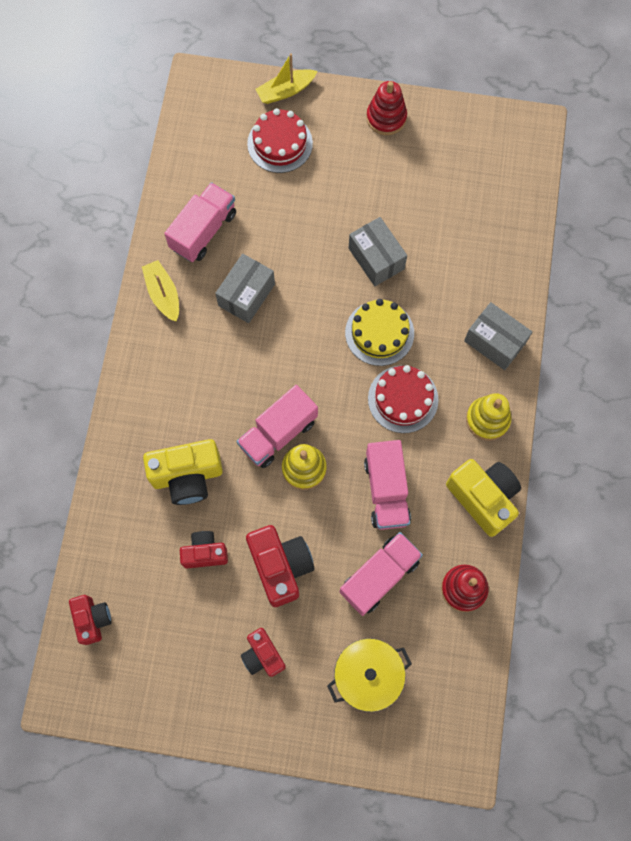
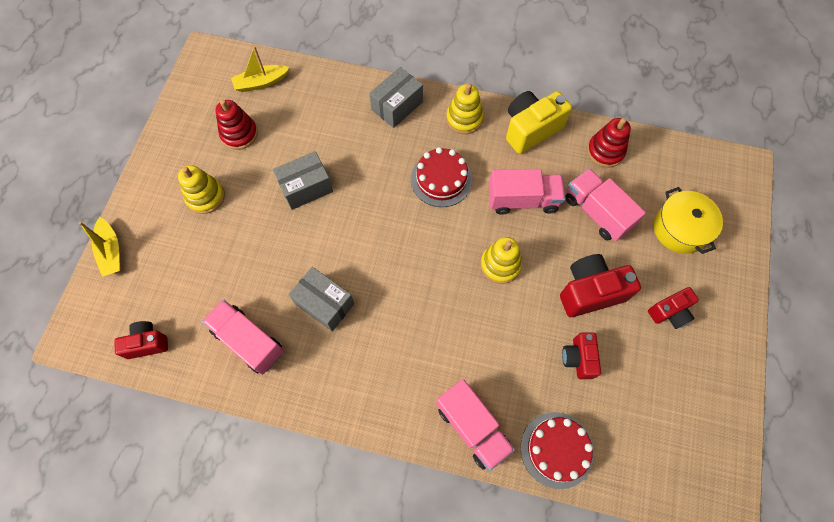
camera: 85 degrees left, 5 degrees down
red camera [69,595,112,645] -> red camera moved to [114,321,168,359]
yellow boat [142,260,179,322] -> yellow boat moved to [231,46,290,92]
yellow camera [143,439,223,505] -> none
pink truck [237,385,318,468] -> pink truck moved to [436,379,515,471]
red cake [247,108,313,173] -> red cake moved to [520,412,594,489]
yellow cake [345,299,414,366] -> none
red stacking toy [367,81,407,135] -> red stacking toy moved to [215,100,258,150]
none -> yellow stacking toy [178,165,225,214]

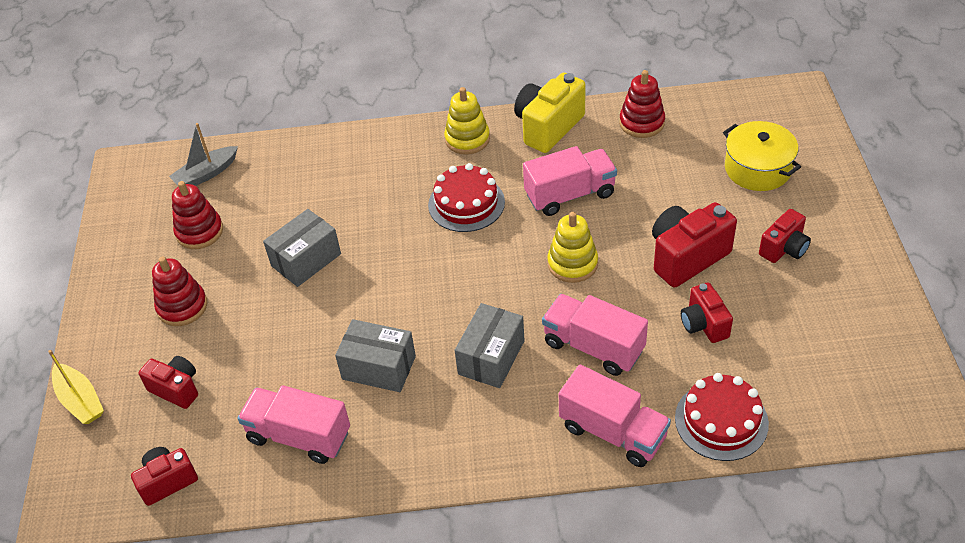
camera: 15 degrees left, 20 degrees down
yellow stacking toy [178,165,225,214] -> red stacking toy [152,257,207,326]
yellow boat [231,46,290,92] -> grey boat [169,123,238,187]
grey box [370,67,423,128] -> grey box moved to [455,303,525,388]
pink truck [565,168,646,241] -> pink truck moved to [542,294,648,376]
none -> red camera [139,356,198,409]

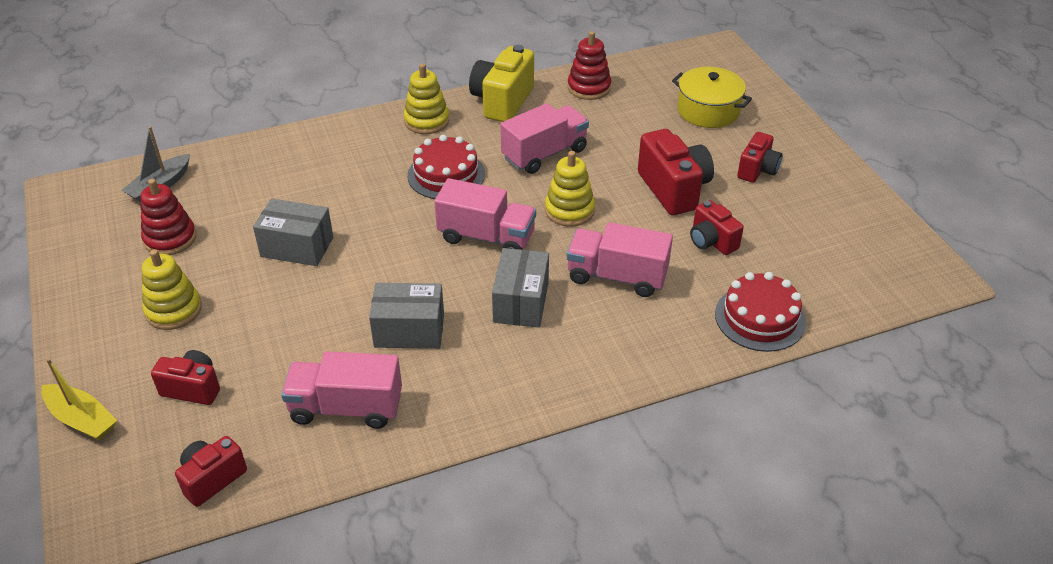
camera: 20 degrees left, 5 degrees down
red stacking toy [152,257,207,326] -> yellow stacking toy [142,249,202,330]
grey box [263,209,341,287] -> grey box turned 75 degrees clockwise [253,198,333,266]
pink truck [559,365,671,467] -> pink truck moved to [434,178,536,250]
red camera [652,202,737,288] -> red camera turned 120 degrees clockwise [638,129,714,215]

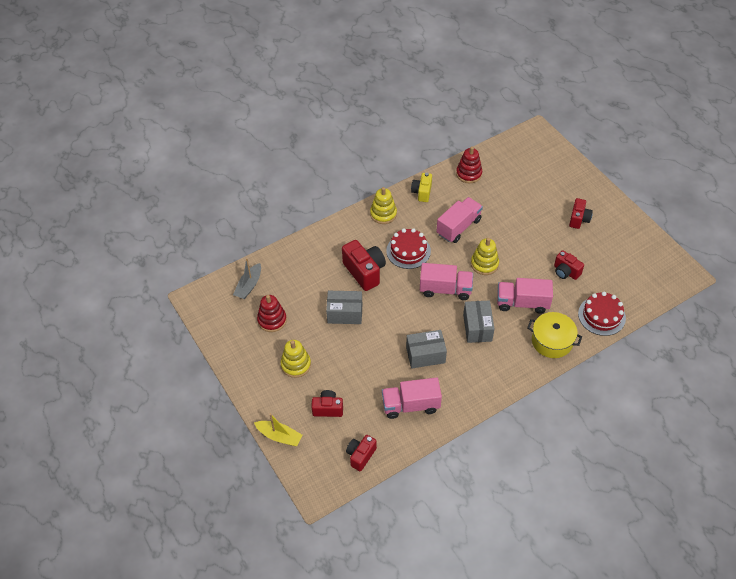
camera: 10 degrees left, 10 degrees up
yellow camera [469,45,534,122] -> yellow camera [411,173,432,202], size x0.61
red camera [638,129,714,215] -> red camera moved to [342,240,386,291]
yellow pot [672,67,752,128] -> yellow pot moved to [527,312,582,358]

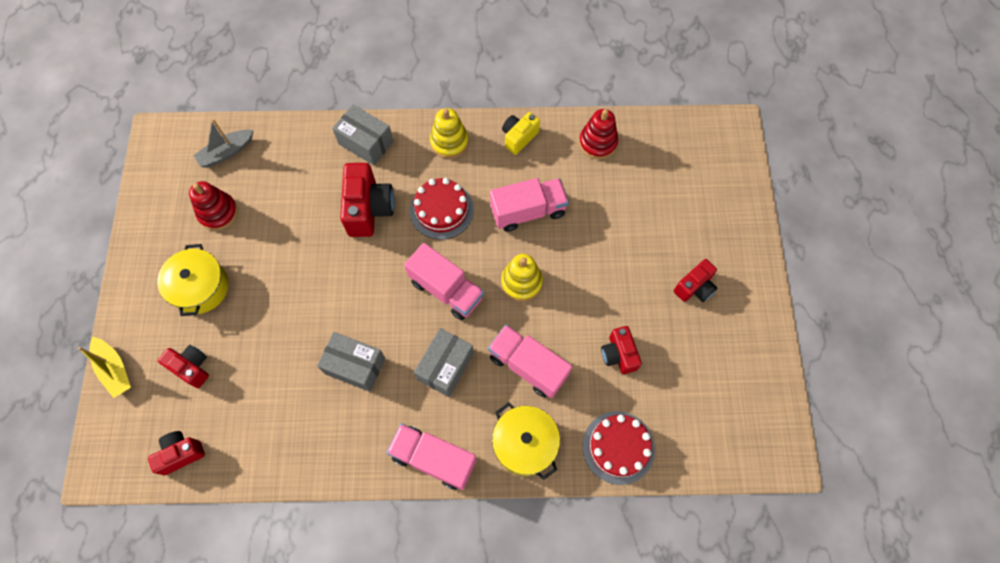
camera: 30 degrees right, 15 degrees up
yellow stacking toy [280,340,311,378] -> yellow pot [157,244,229,316]
grey box [326,291,362,324] -> grey box moved to [332,105,393,165]
pink truck [382,377,442,419] -> pink truck moved to [386,424,477,490]

